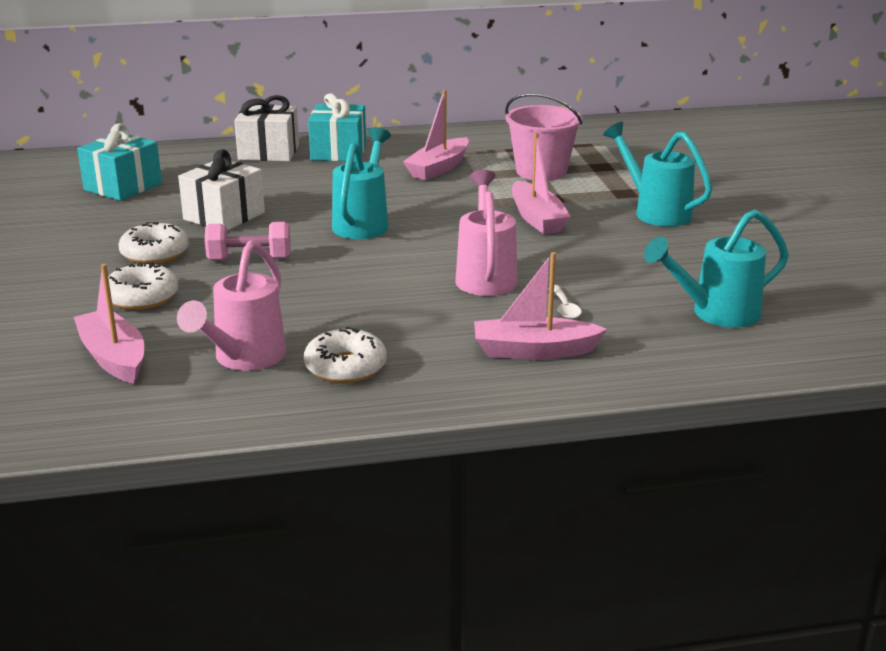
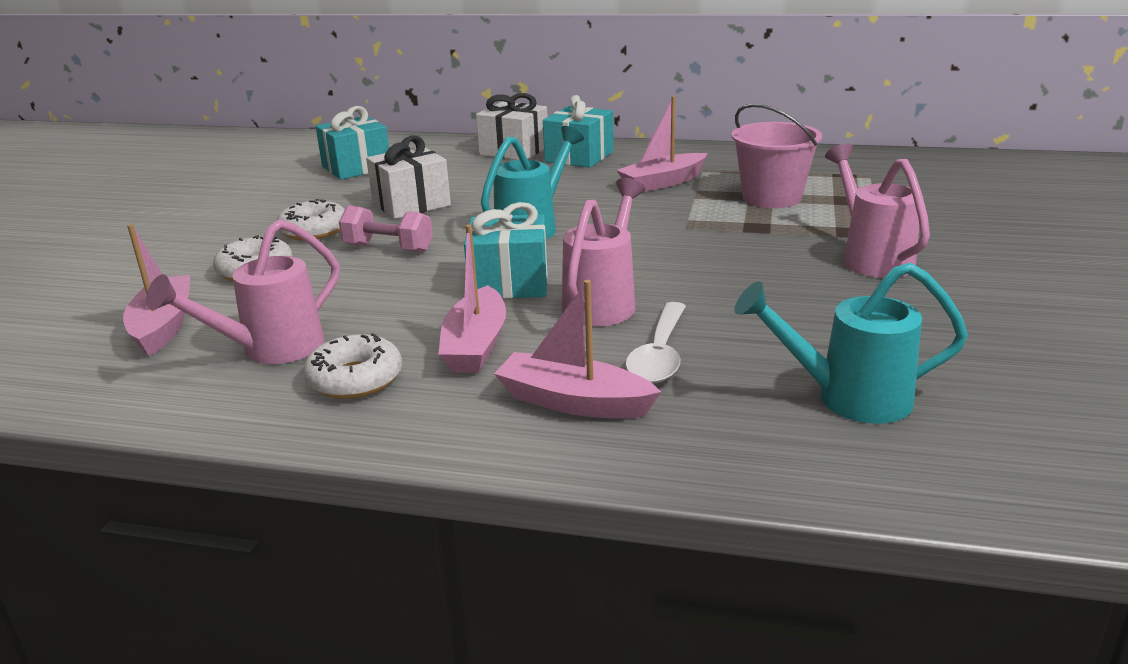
camera: 25 degrees right, 0 degrees up
pink boat [512,132,571,234] -> pink boat moved to [438,225,506,373]
white spoon [554,285,582,319] -> white spoon [625,302,686,384], size x1.81
turquoise watering can [603,122,712,227] -> pink watering can [825,143,930,278]
none -> turquoise gift [464,202,548,299]

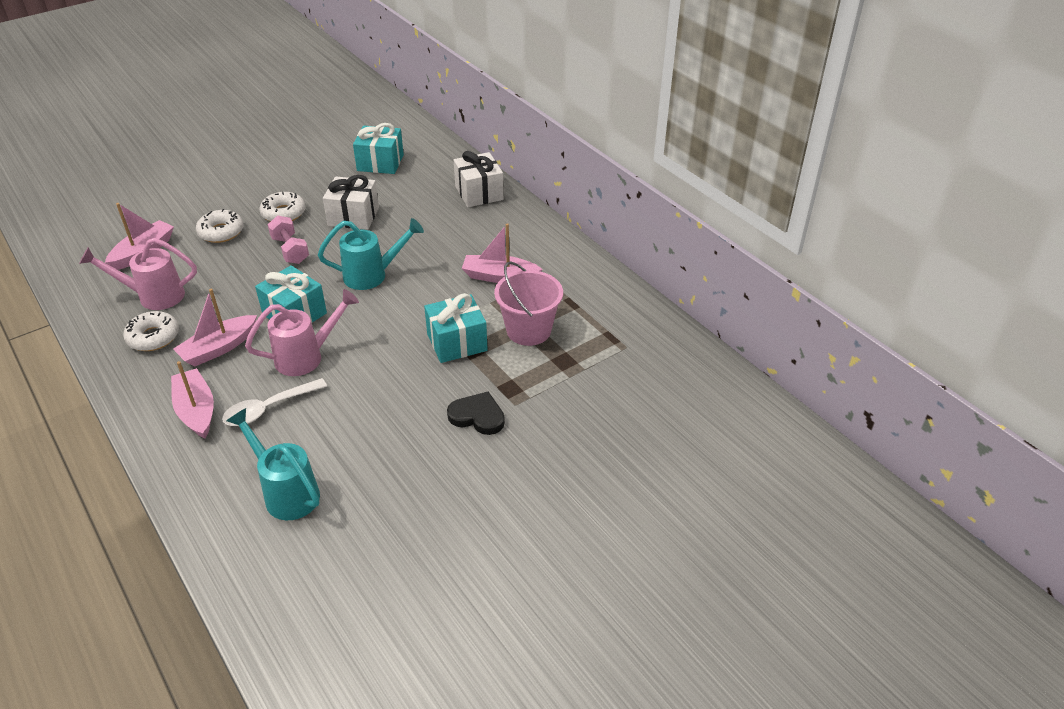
camera: 40 degrees right, 15 degrees up
turquoise gift [543,95,614,168] -> turquoise gift moved to [424,293,488,363]
pink watering can [825,143,930,278] -> black heart [447,392,505,435]

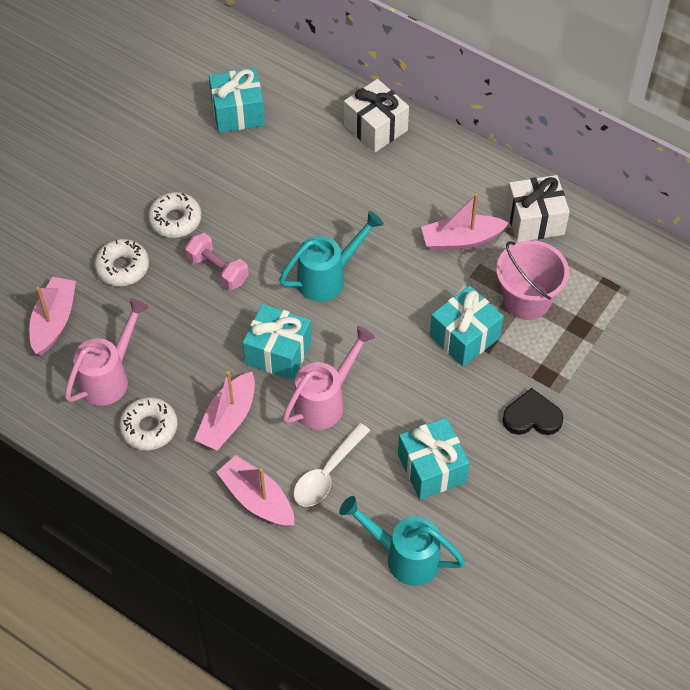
camera: 20 degrees left, 15 degrees up
pink watering can [79,238,197,310] -> pink watering can turned 150 degrees clockwise [64,298,149,406]
white gift [323,175,379,230] -> white gift moved to [506,175,570,242]
none -> turquoise gift [398,418,470,500]

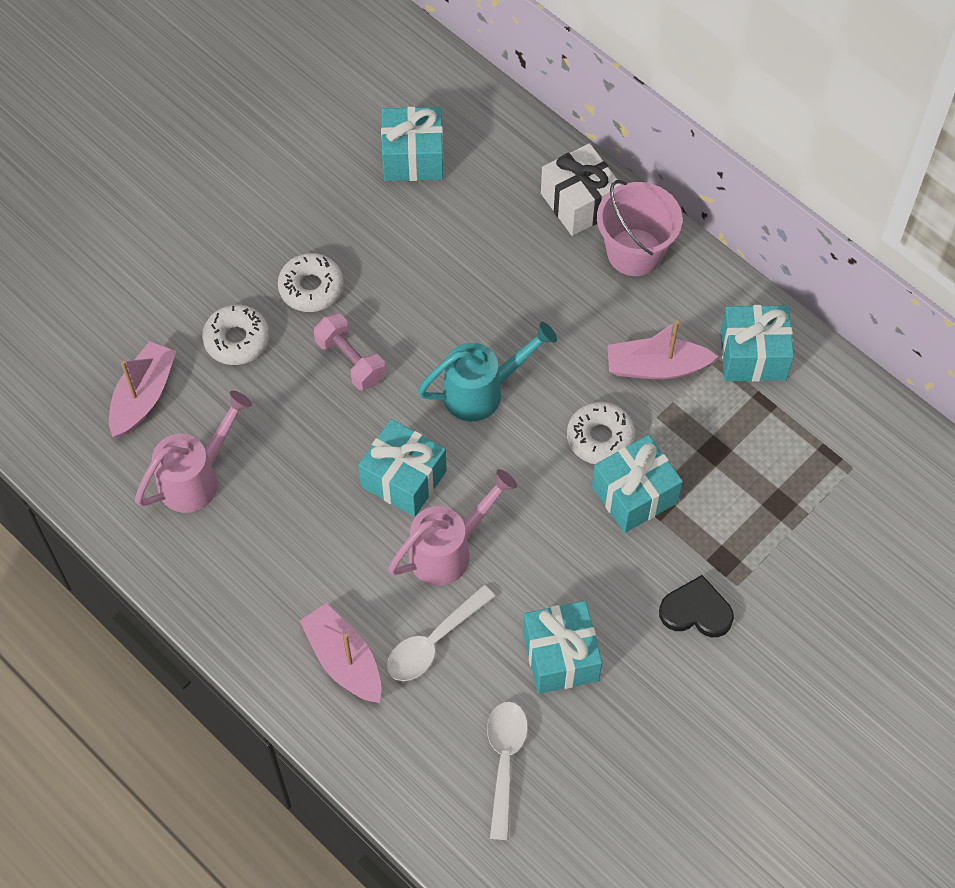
camera: 10 degrees right, 5 degrees up
white donut [119,397,178,450] -> white donut moved to [567,402,635,464]
pink boat [194,371,255,451] -> none
turquoise watering can [339,496,465,586] -> white spoon [487,701,528,840]
pink bucket [496,240,569,320] -> pink bucket moved to [597,180,682,276]
white gift [506,175,570,242] -> turquoise gift [720,305,794,382]

